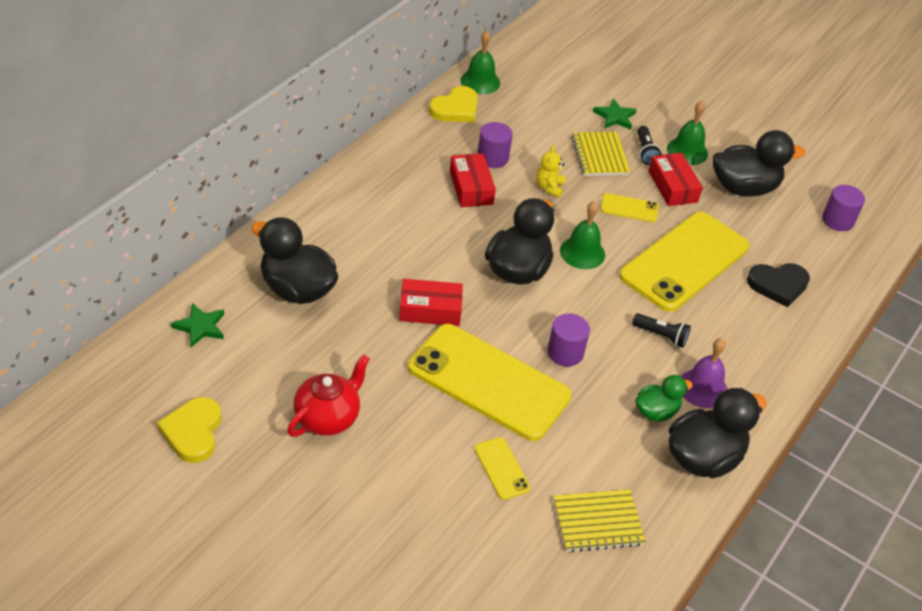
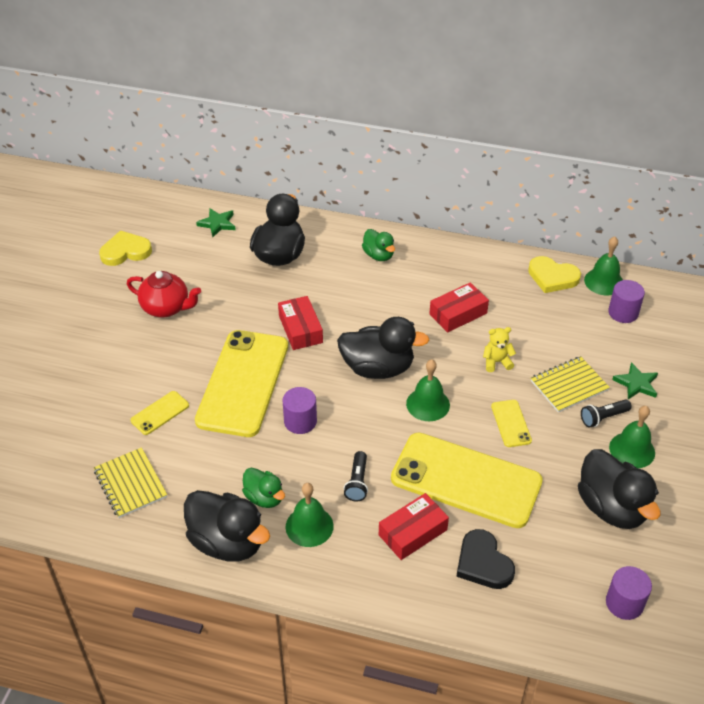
camera: 75 degrees right, 0 degrees up
purple cylinder [477,122,513,168] -> purple cylinder moved to [608,280,645,323]
red box [648,153,703,206] -> red box moved to [379,493,449,560]
purple bell [681,338,727,408] -> green bell [286,483,334,547]
none -> green duck [362,229,395,261]

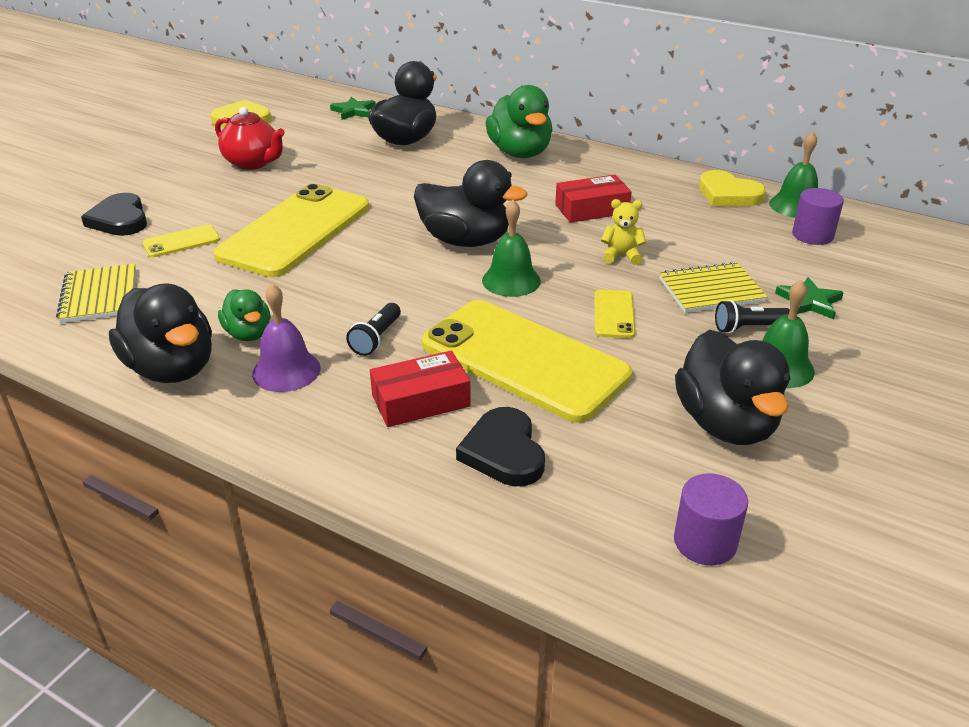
camera: 15 degrees right, 10 degrees down
red box [278,296,323,350] -> none
purple cylinder [282,387,317,434] -> none
green bell [286,483,334,547] -> purple bell [252,283,321,392]
green duck [362,229,395,261] -> green duck [486,85,553,158], size x1.78
none -> black heart [81,193,147,236]

